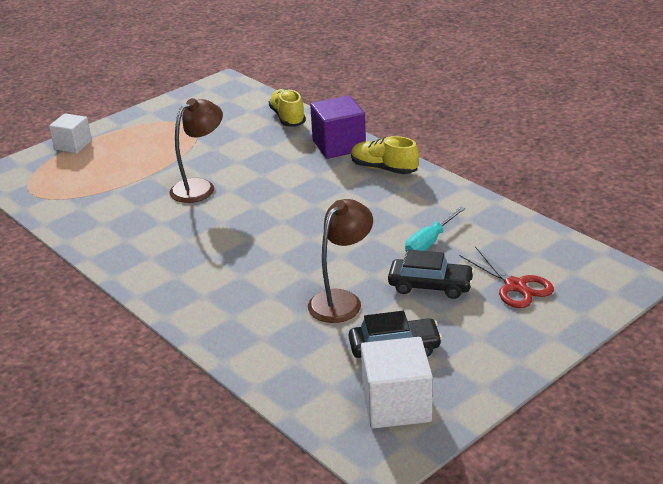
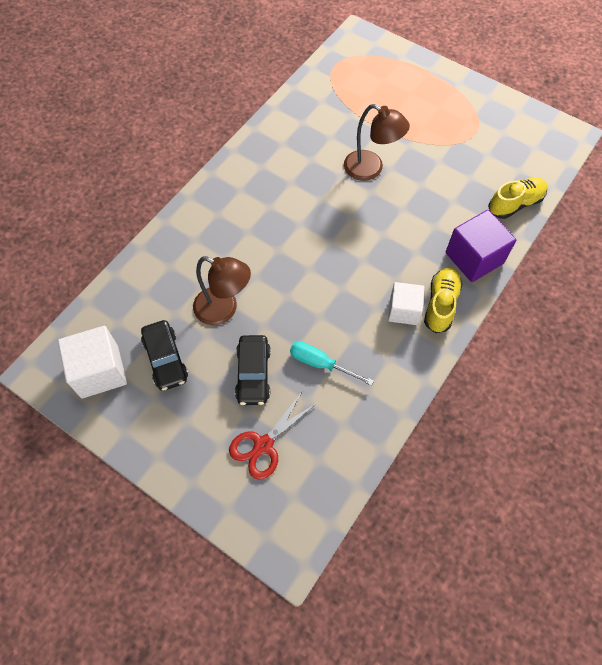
camera: 75 degrees right, 30 degrees up
white cube [49,114,92,153] -> white cube moved to [388,282,424,325]

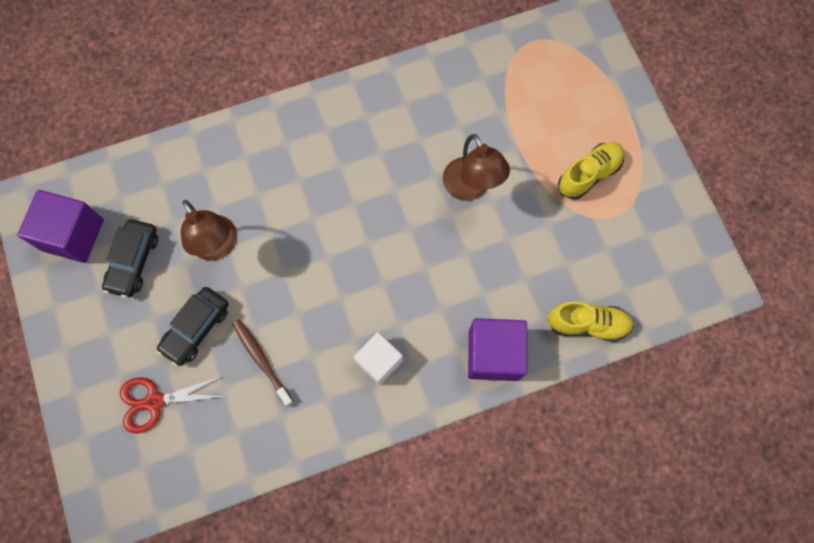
camera: 35 degrees right, 10 degrees up
white cube [58,326,127,398] -> purple cube [17,190,104,263]
turquoise screwdriver [290,341,374,386] -> brown toothbrush [232,319,293,406]
yellow shoe [424,268,463,333] -> yellow shoe moved to [558,142,624,199]

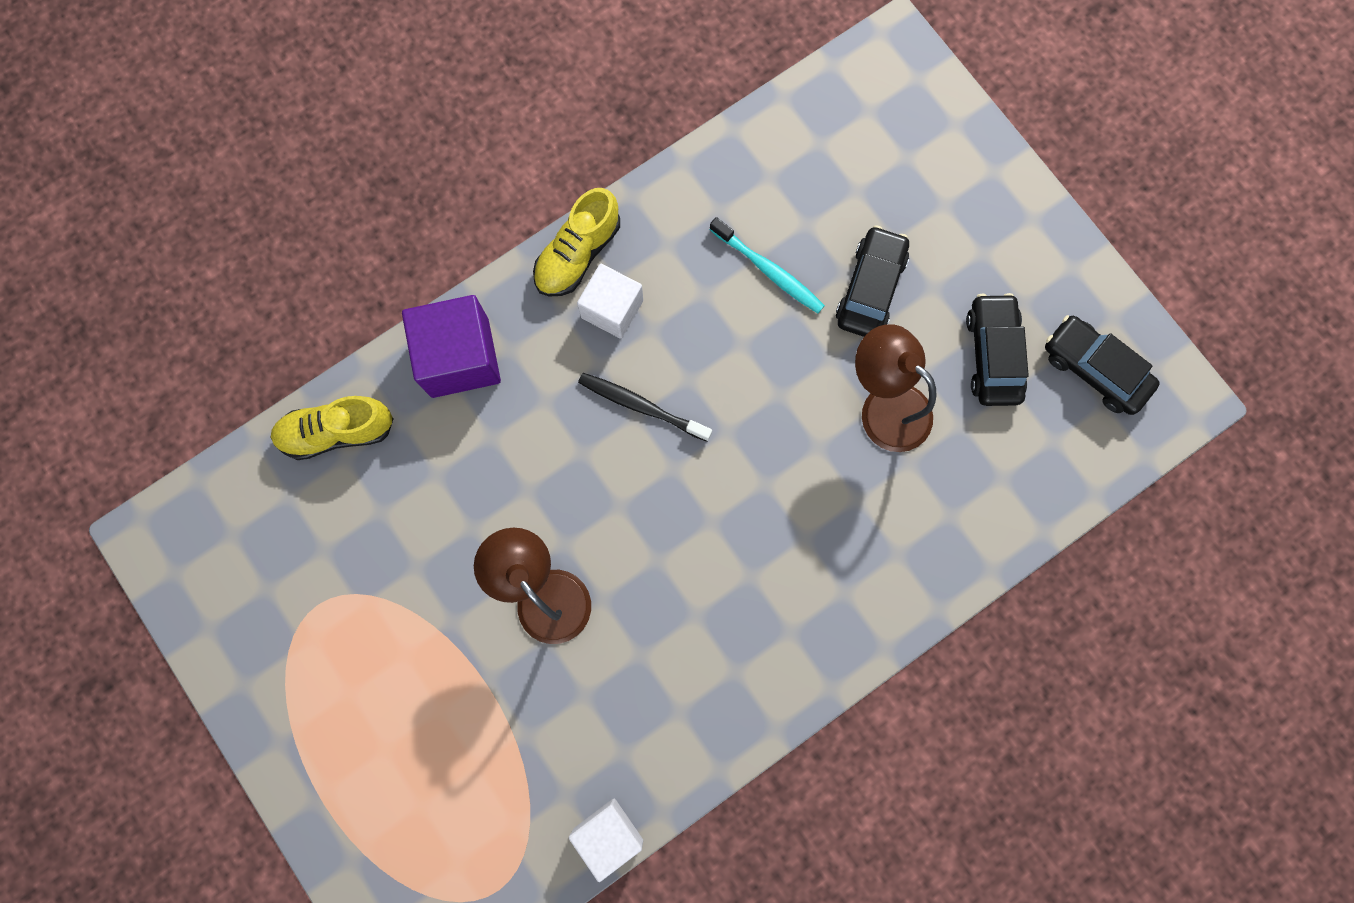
camera: 165 degrees right, 5 degrees up
purple cube [17,190,104,263] -> black car [1045,315,1160,415]
red scissors [120,376,227,434] -> none
brown toothbrush [232,319,293,406] -> turquoise toothbrush [710,217,825,313]
yellow shoe [558,142,624,199] -> yellow shoe moved to [533,188,620,296]
none -> white cube [569,799,643,882]
none -> black toothbrush [578,373,712,442]

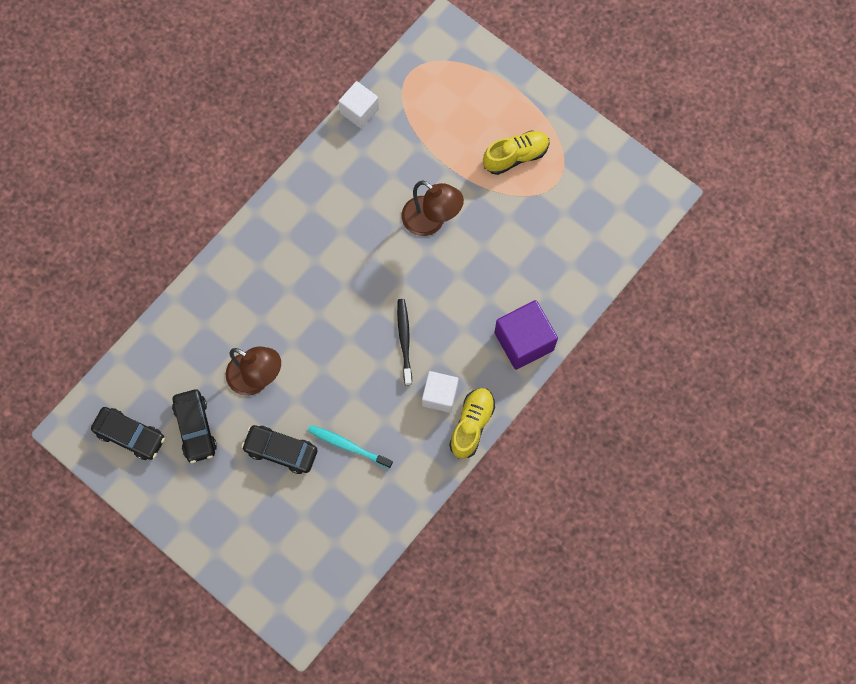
camera: 165 degrees right, 5 degrees down
yellow shoe [271,396,394,460] -> yellow shoe moved to [483,131,549,175]
black toothbrush [578,373,712,442] -> black toothbrush turned 105 degrees counterclockwise [397,299,412,385]
black car [836,225,909,337] -> black car turned 105 degrees clockwise [241,425,317,474]

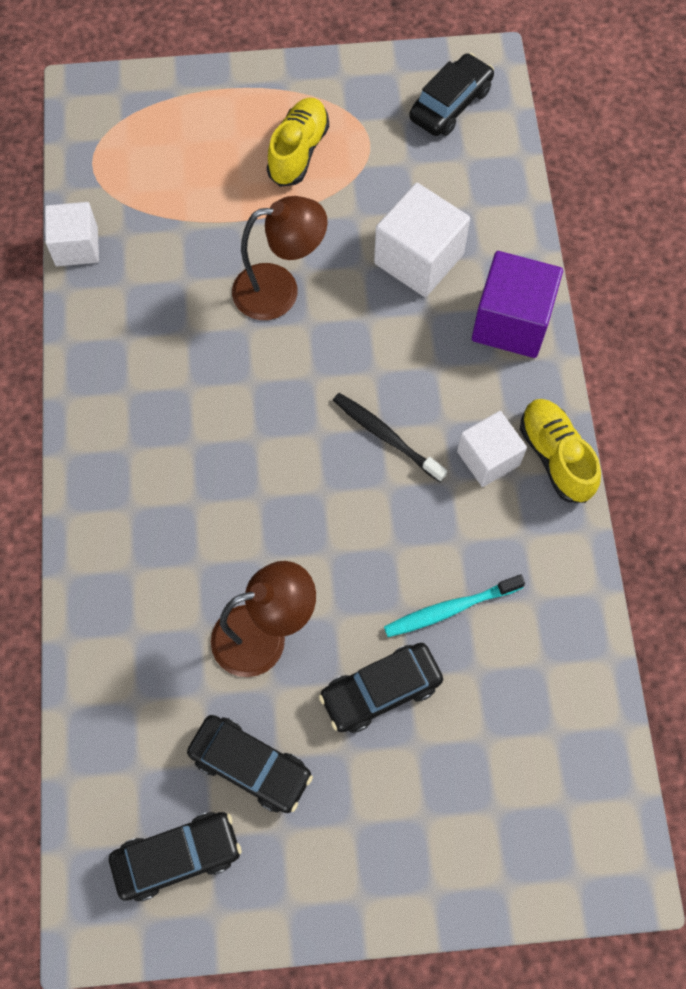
camera: 45 degrees left, 5 degrees down
none -> white cube [374,183,470,297]
none -> black car [409,53,494,136]

